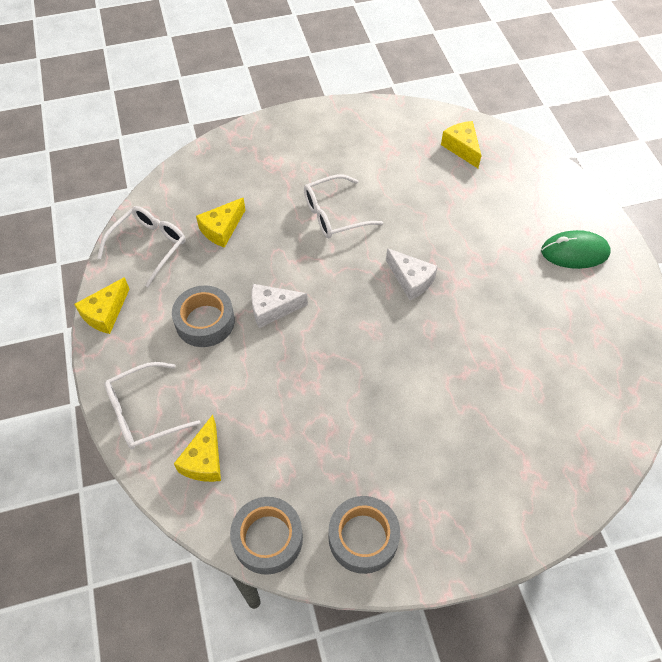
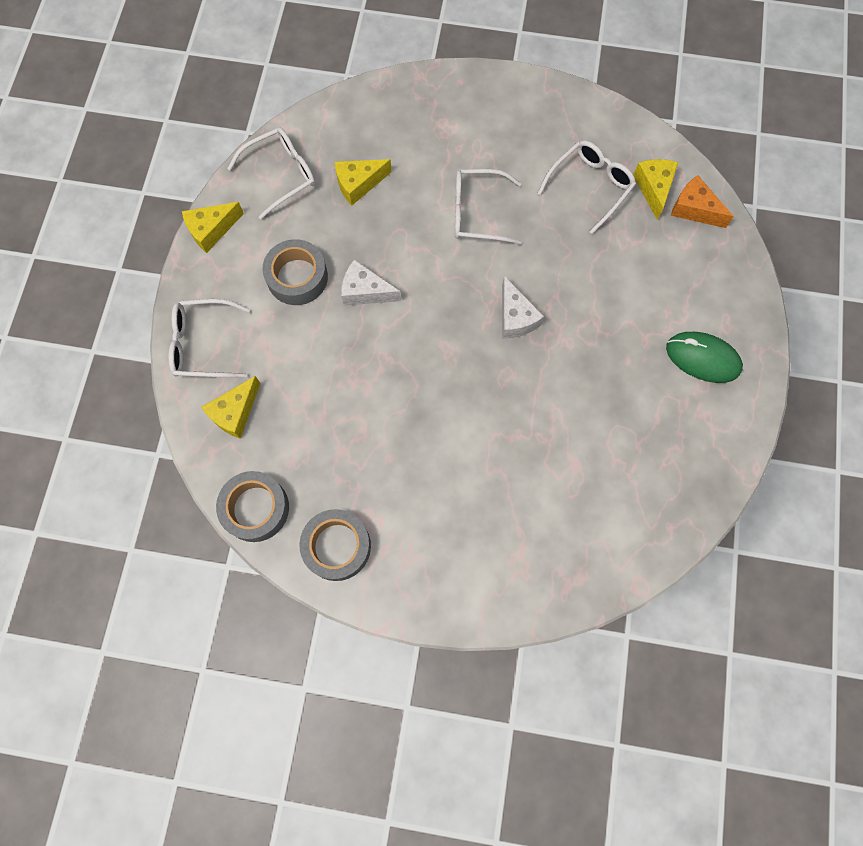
camera: 25 degrees right, 15 degrees up
none -> white glasses [537,141,636,234]
none -> orange cheese [671,175,734,228]

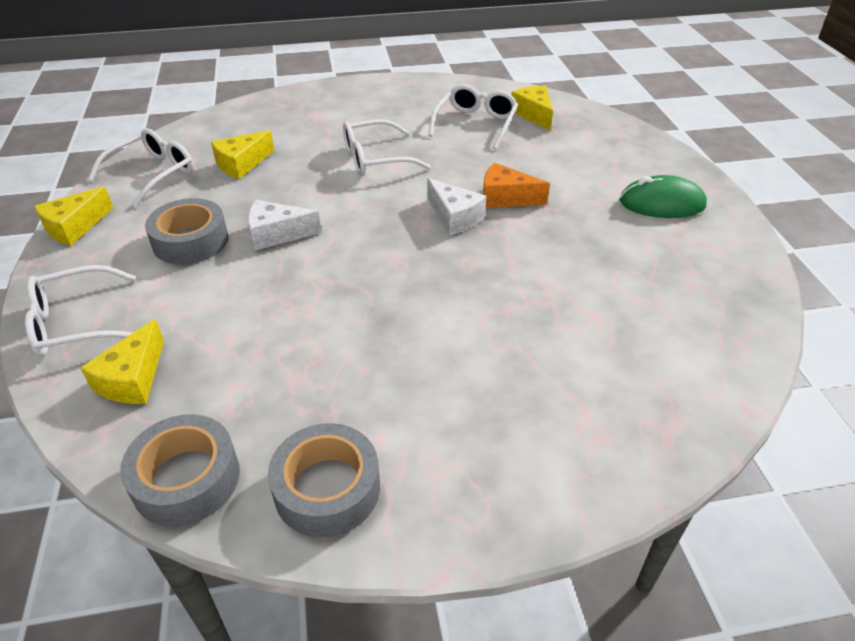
camera: 20 degrees left, 30 degrees down
orange cheese [671,175,734,228] -> orange cheese moved to [483,163,550,208]

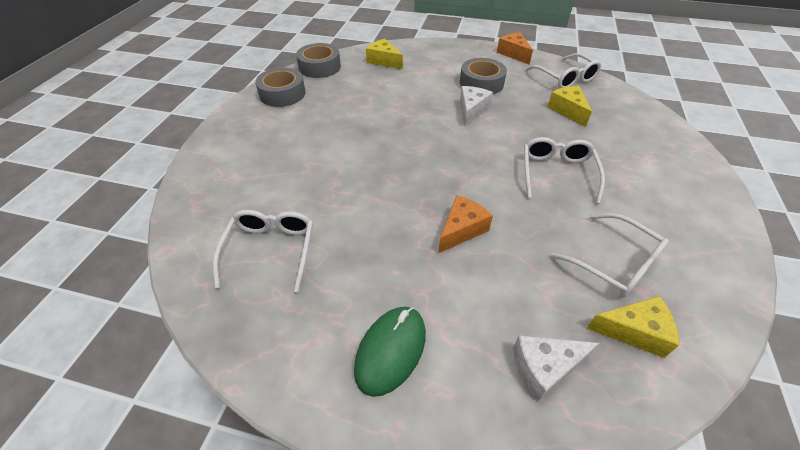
camera: 115 degrees right, 5 degrees up
white glasses [25,265,136,357] -> white glasses moved to [213,210,313,292]
yellow cheese [34,186,113,246] -> orange cheese [497,33,533,65]
white cheese [427,178,486,236] -> white cheese moved to [513,335,600,401]

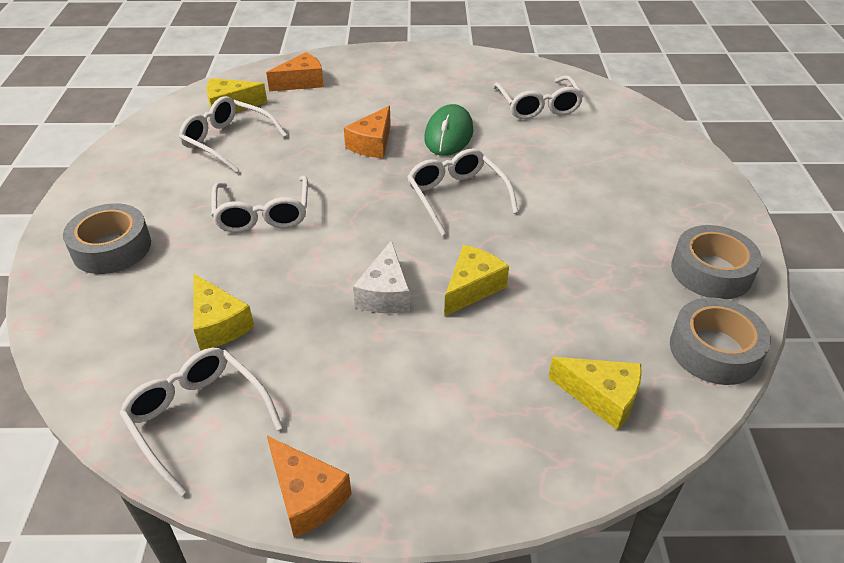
camera: 165 degrees right, 5 degrees down
green mouse [354,307,426,397] -> green mouse moved to [424,104,473,156]
grey tape [460,58,507,94] -> grey tape moved to [63,203,151,274]
white cheese [513,335,600,401] -> orange cheese [266,52,324,91]
none -> white glasses [407,149,518,236]
none -> yellow cheese [444,245,509,317]

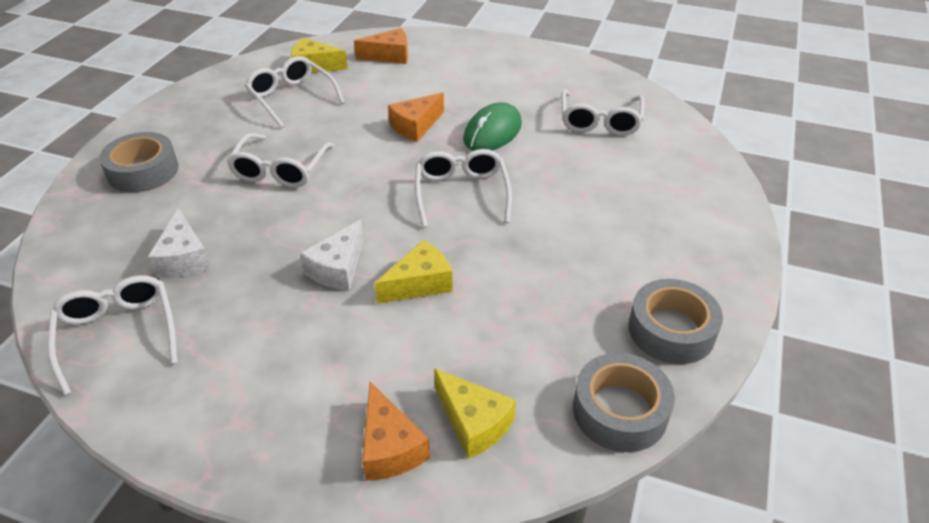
camera: 20 degrees right, 0 degrees up
yellow cheese [193,273,254,351] -> white cheese [148,208,211,278]
orange cheese [267,436,352,538] -> orange cheese moved to [362,382,430,481]

